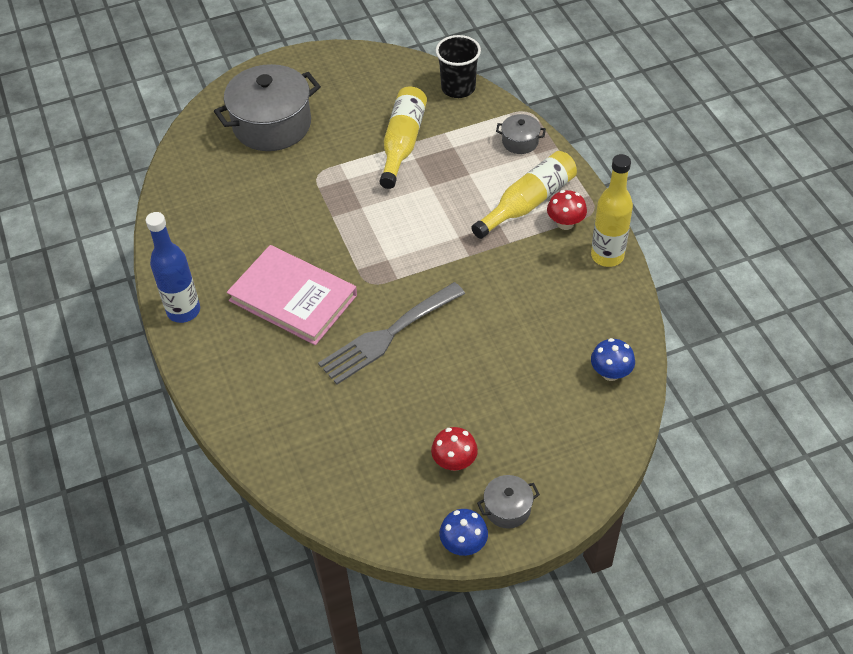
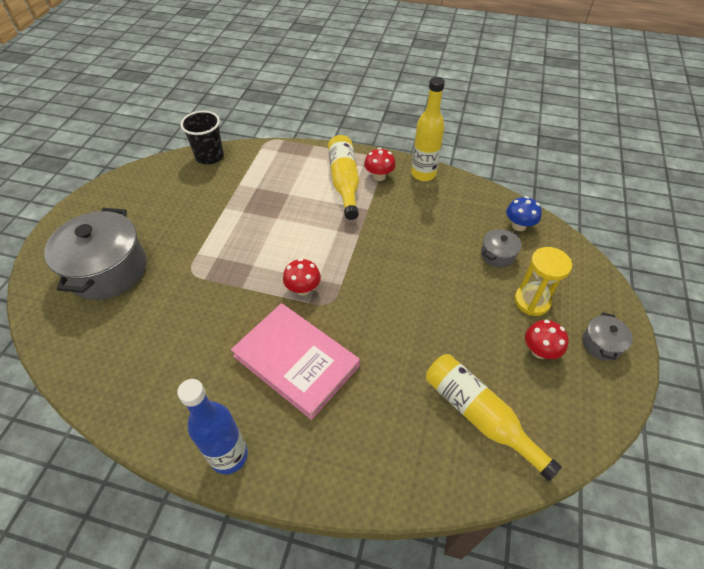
camera: 55 degrees left, 0 degrees up
pink book [227,245,357,345] -> pink book turned 60 degrees clockwise [231,303,360,420]
grey fork [318,282,465,384] -> none
yellow bottle [379,86,427,189] -> yellow bottle moved to [426,354,562,481]
blue mushroom [439,509,488,556] -> none
grey pot [496,114,546,154] -> grey pot moved to [481,229,521,268]
none -> red mushroom [283,258,321,296]
none -> yellow hourglass [514,247,572,316]

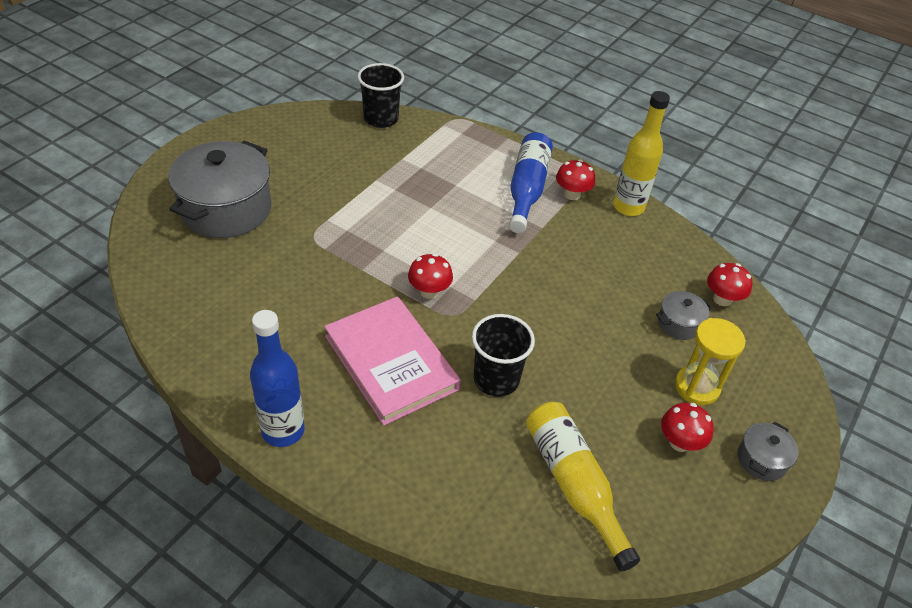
camera: 15 degrees right, 5 degrees down
yellow bottle [328,135,359,220] -> blue bottle [509,132,553,233]
blue mushroom [506,196,542,231] -> red mushroom [707,263,753,306]
none -> black cup [472,314,535,397]

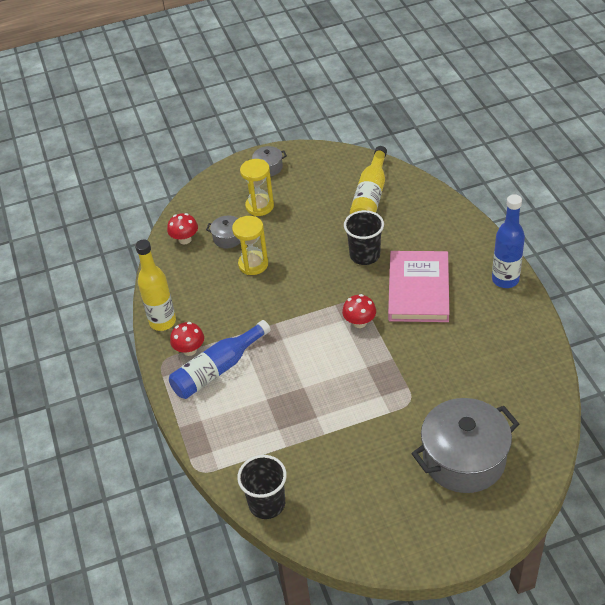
camera: 135 degrees left, 0 degrees up
red mushroom [661,403,714,452] -> none
none -> yellow hourglass [232,216,268,275]

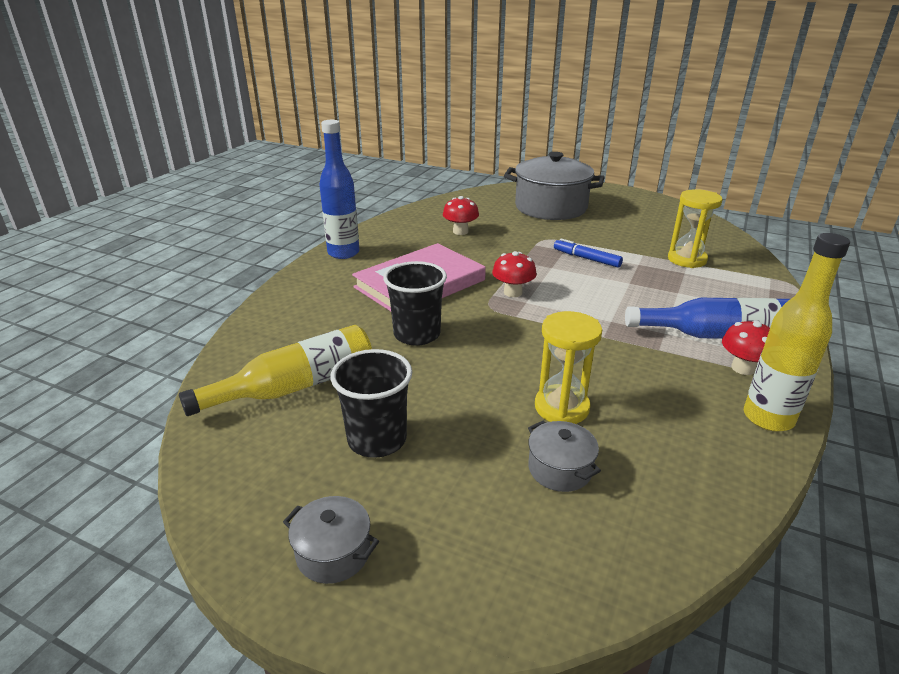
camera: 140 degrees left, 15 degrees down
red mushroom [167,213,198,244] -> red mushroom moved to [443,196,479,235]
black cup [237,455,287,519] -> black cup moved to [331,349,412,458]
yellow hourglass [240,159,274,216] -> yellow hourglass moved to [668,189,723,268]
none -> blue marker [554,238,623,268]

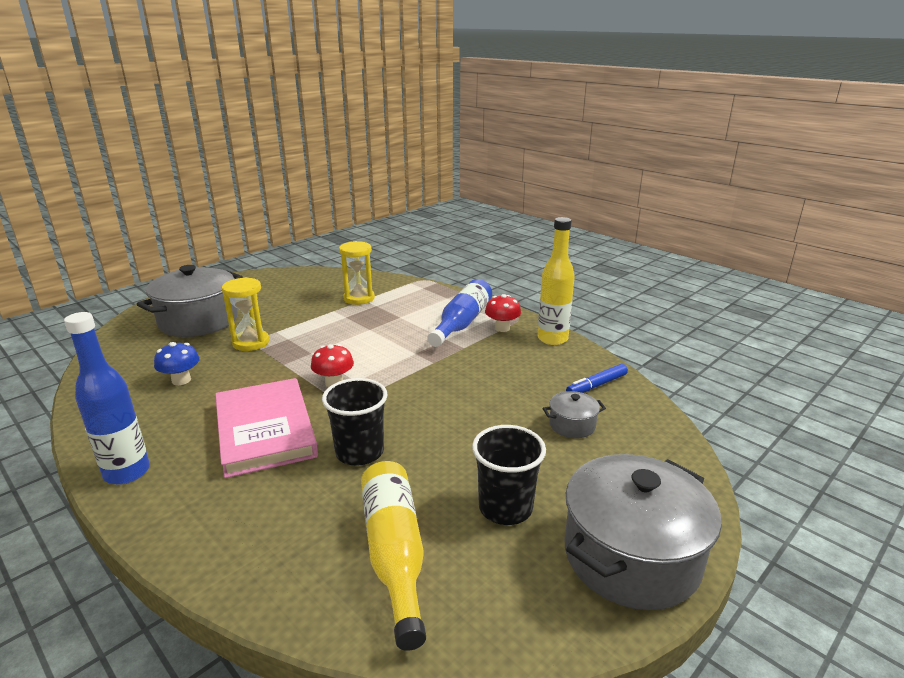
camera: 70 degrees left, 5 degrees down
grey pot [283,496,379,584] -> grey pot [564,454,722,610], size x2.21
red mushroom [443,196,479,235] -> blue mushroom [154,342,200,385]
yellow hourglass [535,311,602,424] -> yellow hourglass moved to [222,277,269,351]
blue marker [554,238,623,268] -> blue marker moved to [566,364,628,393]

